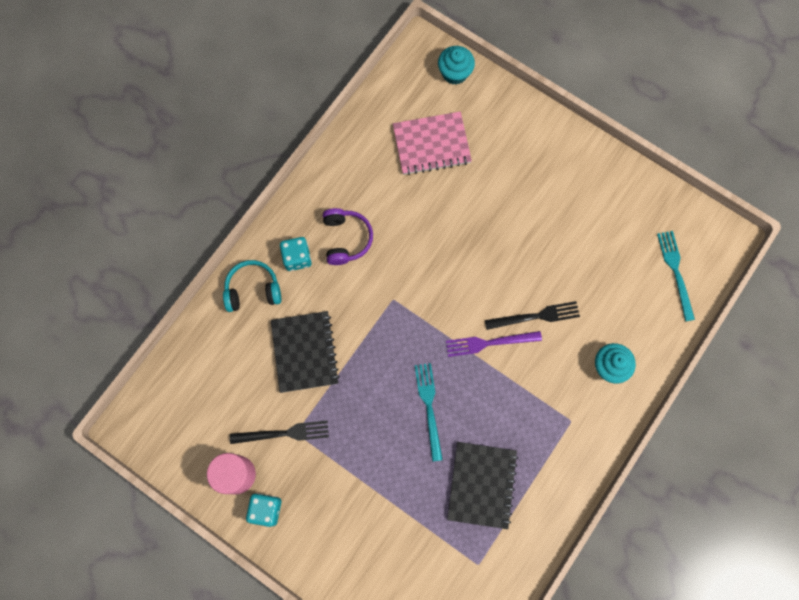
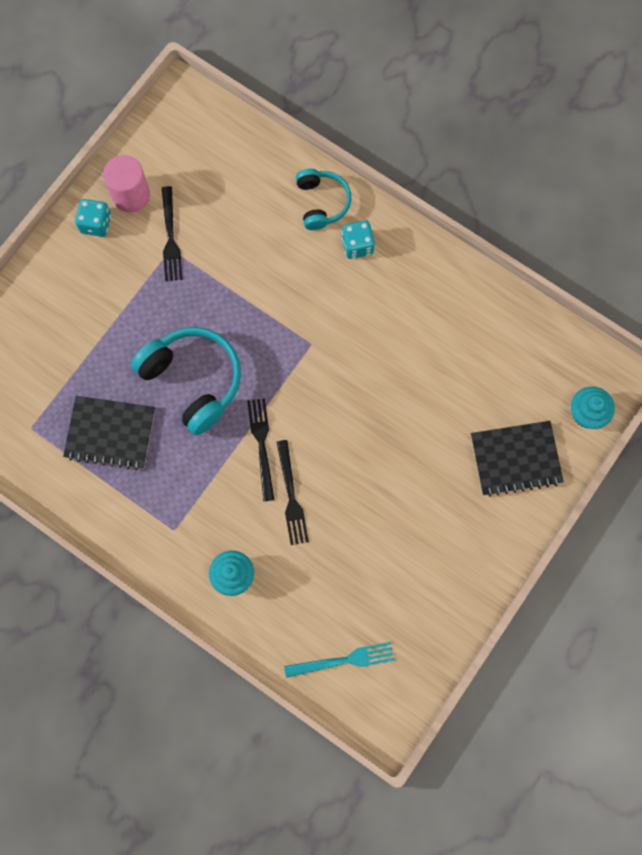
camera: 90 degrees right, 0 degrees up
black notebook [271,311,340,393] -> black notebook moved to [471,421,564,497]
purple headphones [323,208,373,265] -> none
pink notebook [393,112,472,175] -> none
turquoise fork [415,363,443,462] -> turquoise headphones [131,327,241,435]
purple fork [446,331,542,357] -> black fork [247,398,274,501]

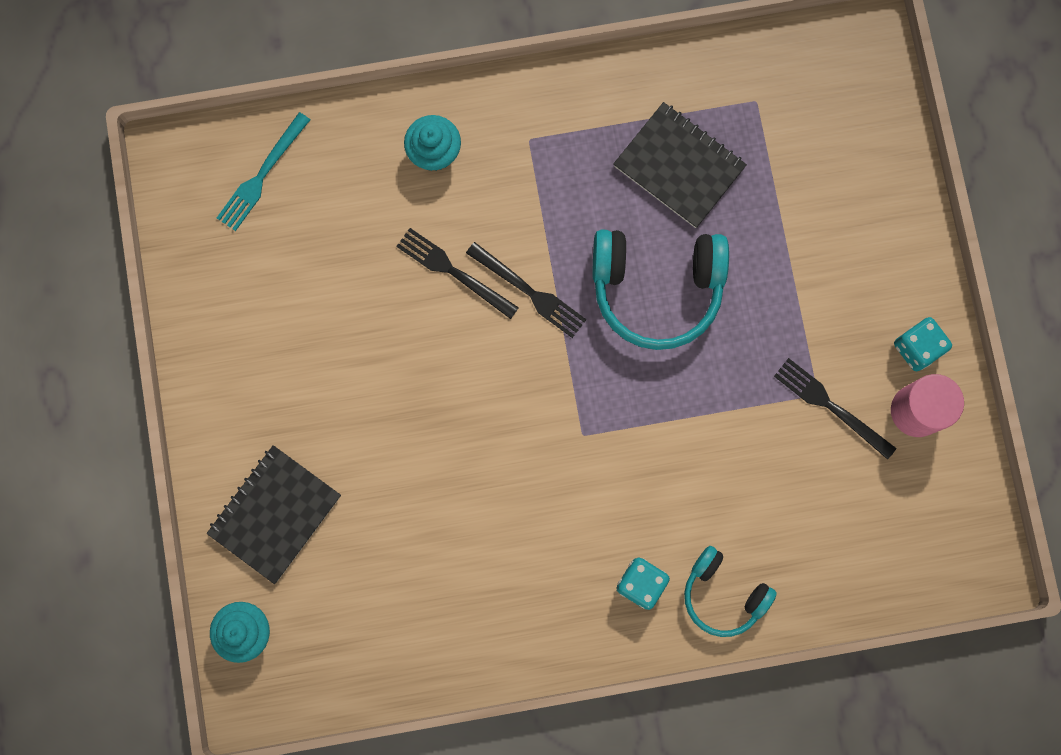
camera: 135 degrees right, 5 degrees up
black notebook [63,396,155,470] -> black notebook turned 75 degrees clockwise [613,102,747,228]

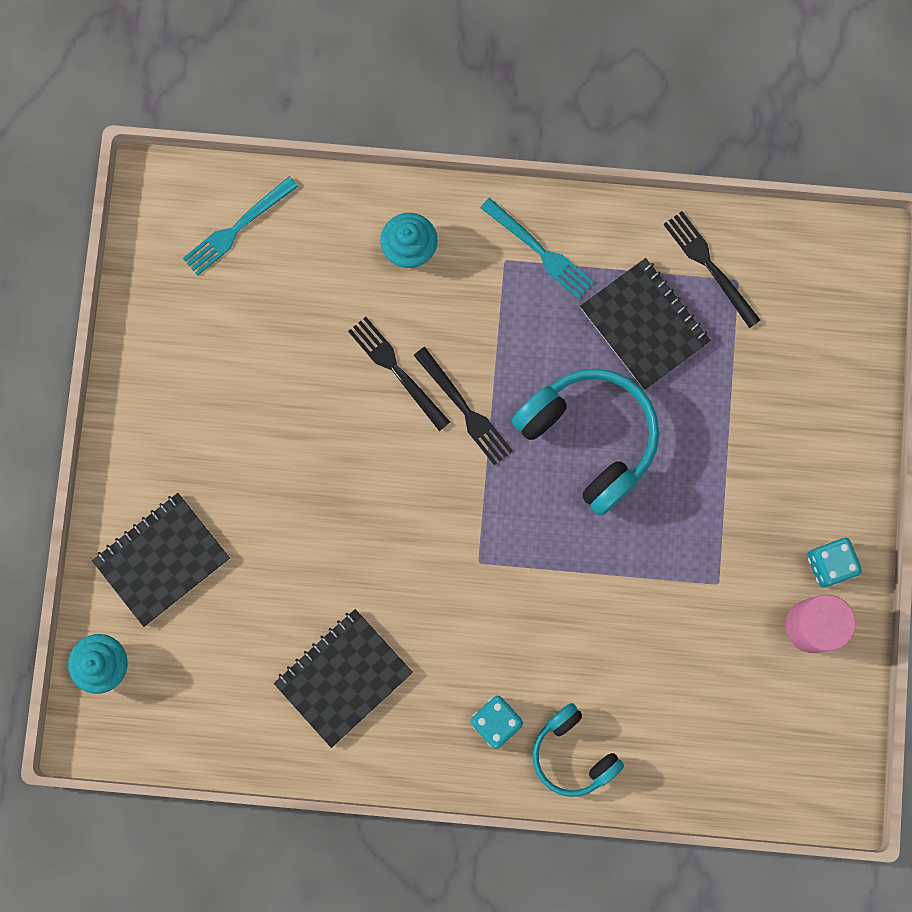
camera: 15 degrees right, 0 degrees up
turquoise headphones [593,230,729,350] -> turquoise headphones turned 150 degrees counterclockwise [511,369,659,516]
black fork [774,358,896,460] -> black fork moved to [663,211,760,328]
none -> black notebook [274,609,413,748]
none -> turquoise fork [480,198,594,299]

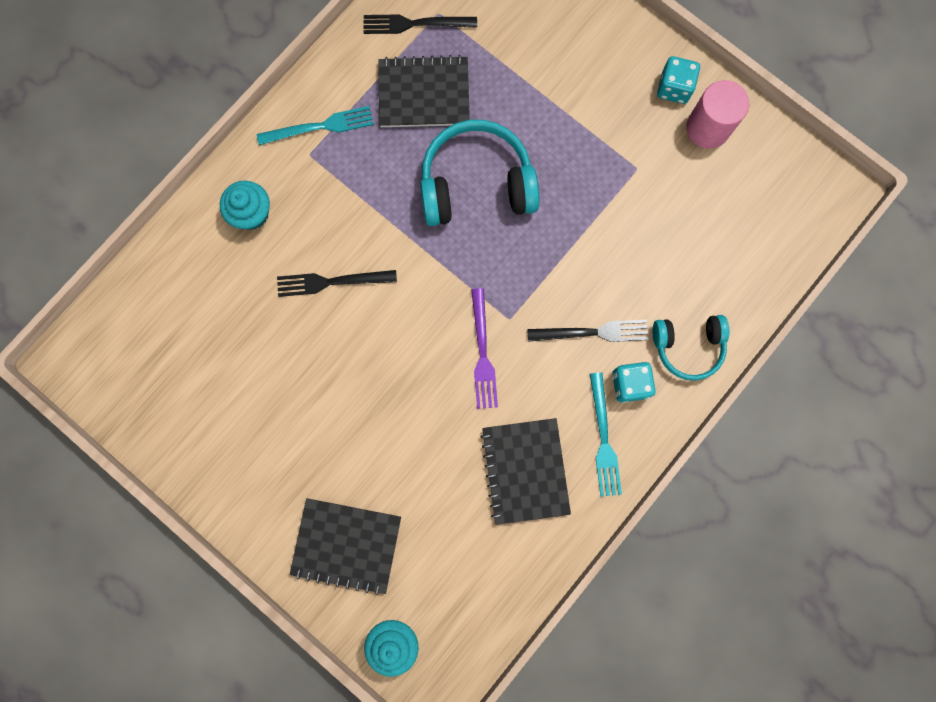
camera: 55 degrees left, 0 degrees up
black notebook [92,493,230,627] -> black notebook turned 75 degrees counterclockwise [290,498,401,595]
turquoise fork [183,176,298,276] -> turquoise fork moved to [590,372,622,497]
black fork [414,347,513,465] -> black fork moved to [527,320,649,342]
none -> purple fork [471,288,498,409]

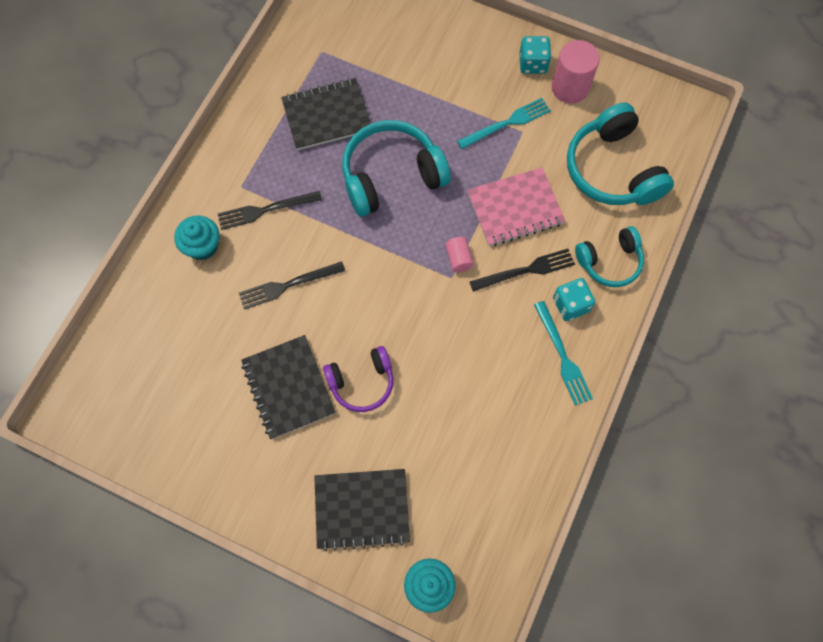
camera: 15 degrees left, 10 degrees down
turquoise fork [257,106,374,145] -> turquoise fork moved to [457,98,551,149]
black fork [364,14,477,34] -> black fork moved to [218,191,322,230]
purple fork [471,288,498,409] -> none
black notebook [481,418,571,525] -> black notebook moved to [241,335,335,439]
none -> purple headphones [323,346,393,412]
none -> pink cylinder [445,237,474,272]
none -> pink notebook [467,167,565,246]
none -> turquoise headphones [567,103,674,205]

